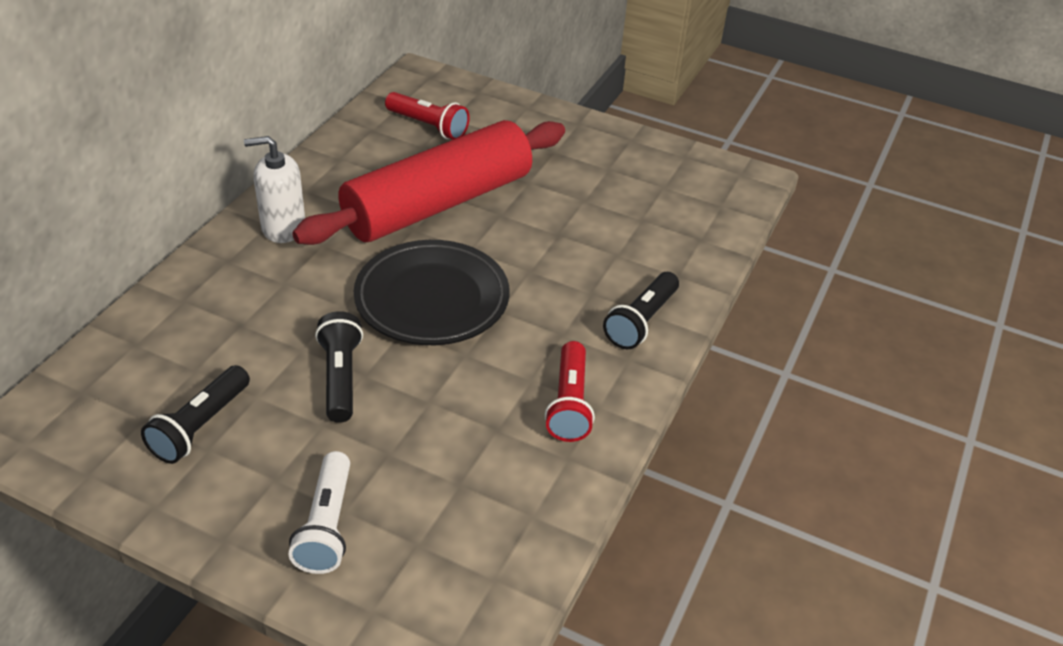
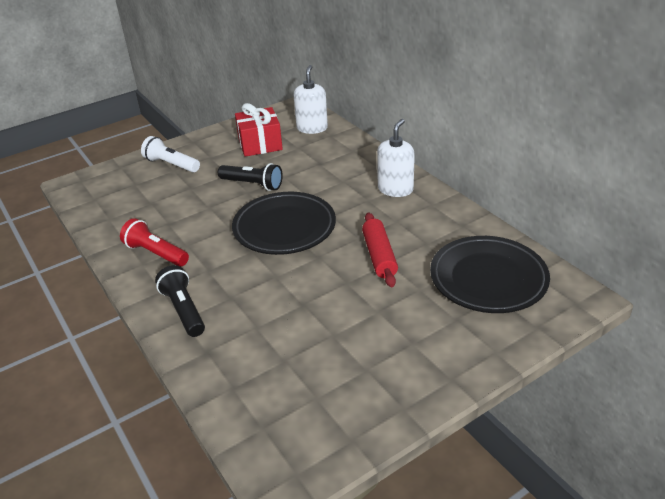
camera: 125 degrees right, 5 degrees down
black flashlight [141,365,250,464] -> red gift [235,103,283,157]
red rolling pin [292,120,565,245] -> red rolling pin [362,213,398,287], size x0.46
red flashlight [385,92,470,140] -> black plate [430,236,550,313]
none -> white soap dispenser [294,65,328,134]

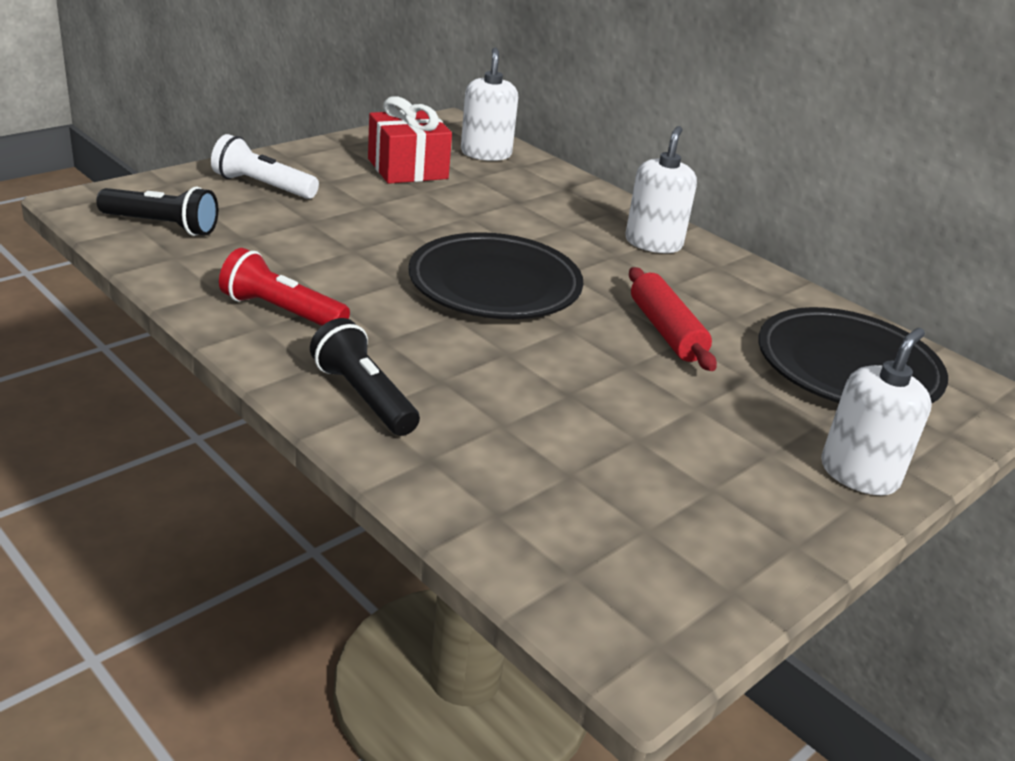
camera: 15 degrees left, 5 degrees down
black flashlight [218,163,283,191] -> black flashlight moved to [96,187,218,236]
none -> white soap dispenser [822,328,932,495]

